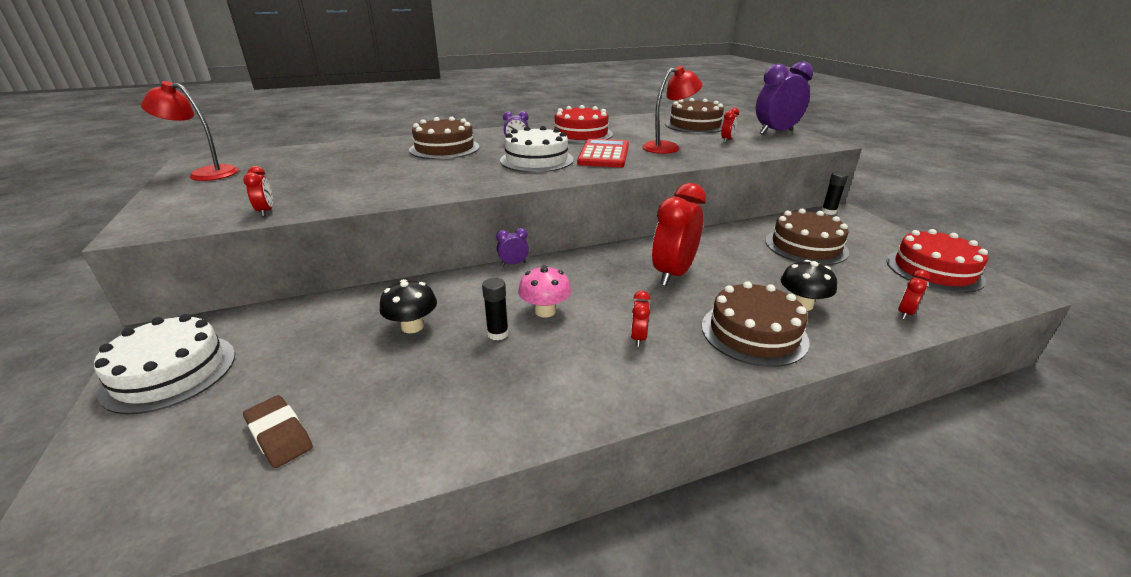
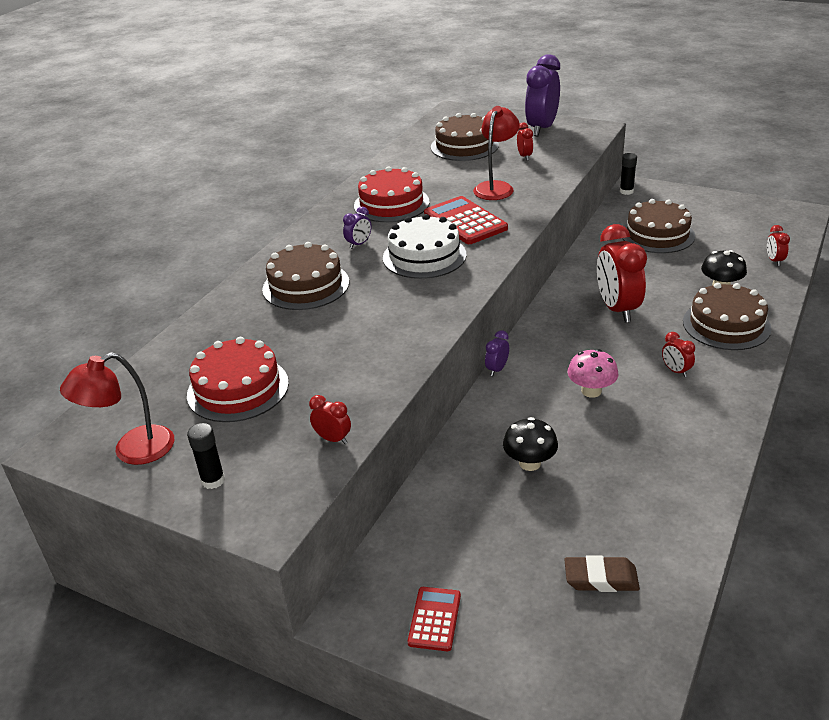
camera: 40 degrees left, 5 degrees up
white cake [94,314,235,414] -> red calculator [408,587,461,651]
black glue stick [482,278,509,340] -> black glue stick moved to [187,423,225,489]
red cake [886,229,988,293] -> red cake moved to [187,337,289,422]

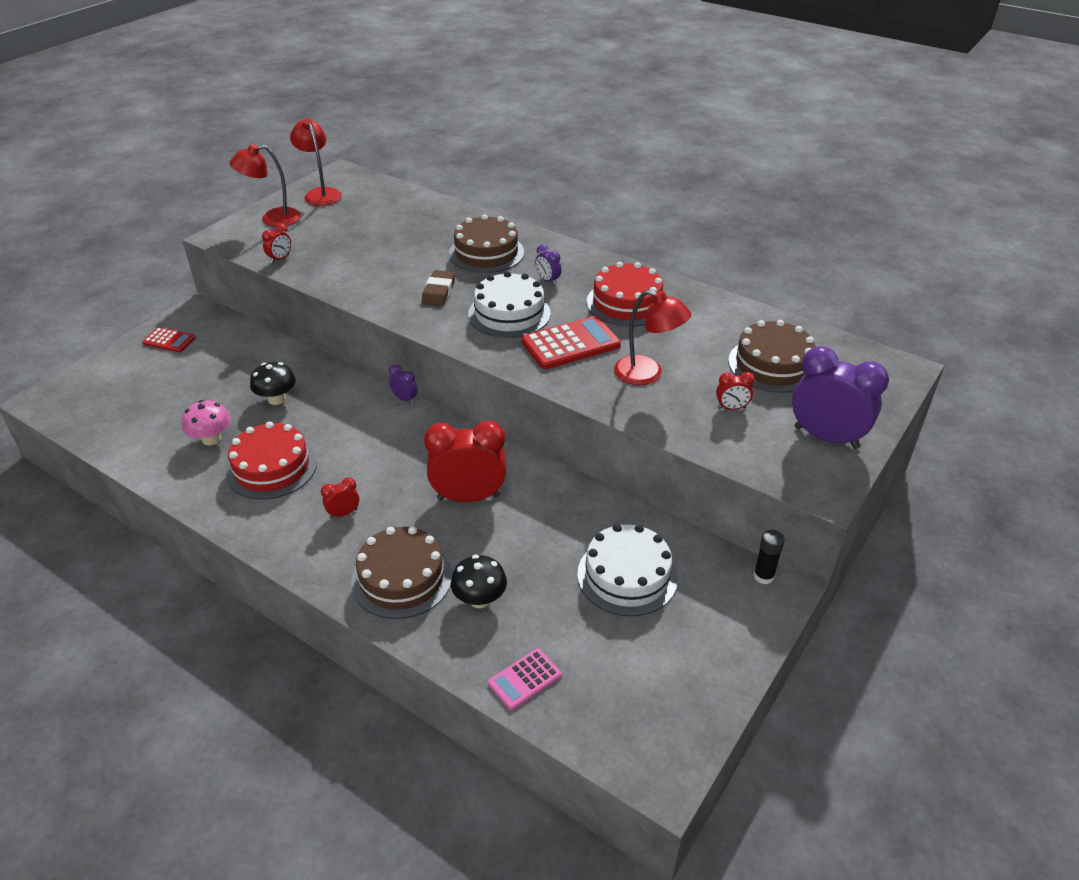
camera: 95 degrees right, 5 degrees up
red cake [187,337,289,422] -> red cake moved to [226,421,317,500]
black glue stick [187,423,225,489] -> red lamp [229,144,301,227]
brown eraser [564,555,640,592] -> brown eraser moved to [421,270,455,306]
pink mushroom [568,349,618,398] -> pink mushroom moved to [182,400,231,446]
brown cake [622,199,695,253] -> white cake [577,524,678,616]
red clock [767,225,790,266] -> pink calculator [488,649,562,710]

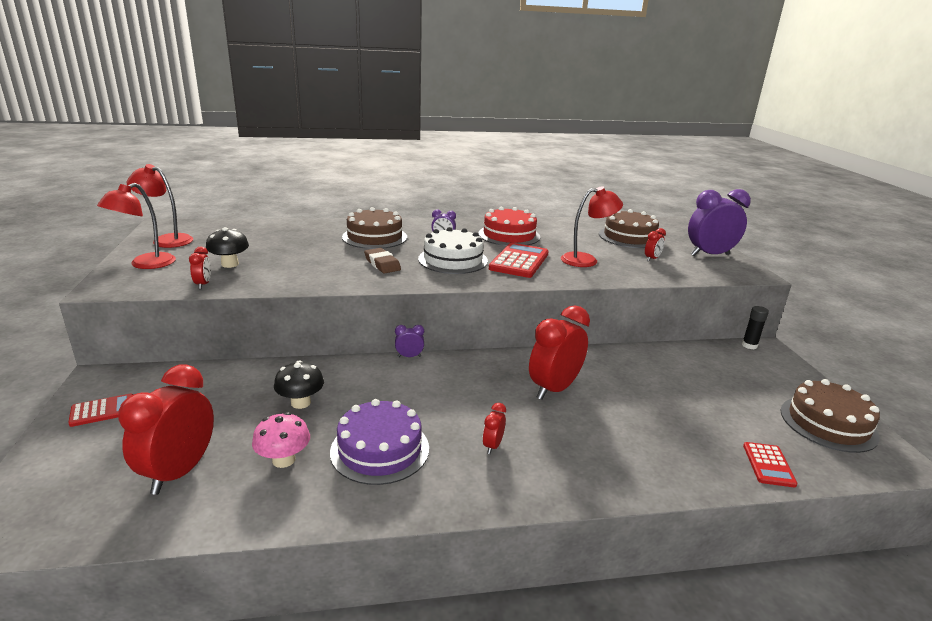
camera: 45 degrees left, 15 degrees down
red cake [226,421,317,500] -> purple cake [330,399,429,485]
brown cake [351,526,452,619] -> brown cake moved to [781,379,880,453]
black mushroom [451,555,507,608] -> black mushroom moved to [206,227,249,268]
pink calculator [488,649,562,710] -> red calculator [743,442,798,487]
white cake [577,524,678,616] -> none
none -> red clock [118,365,214,495]

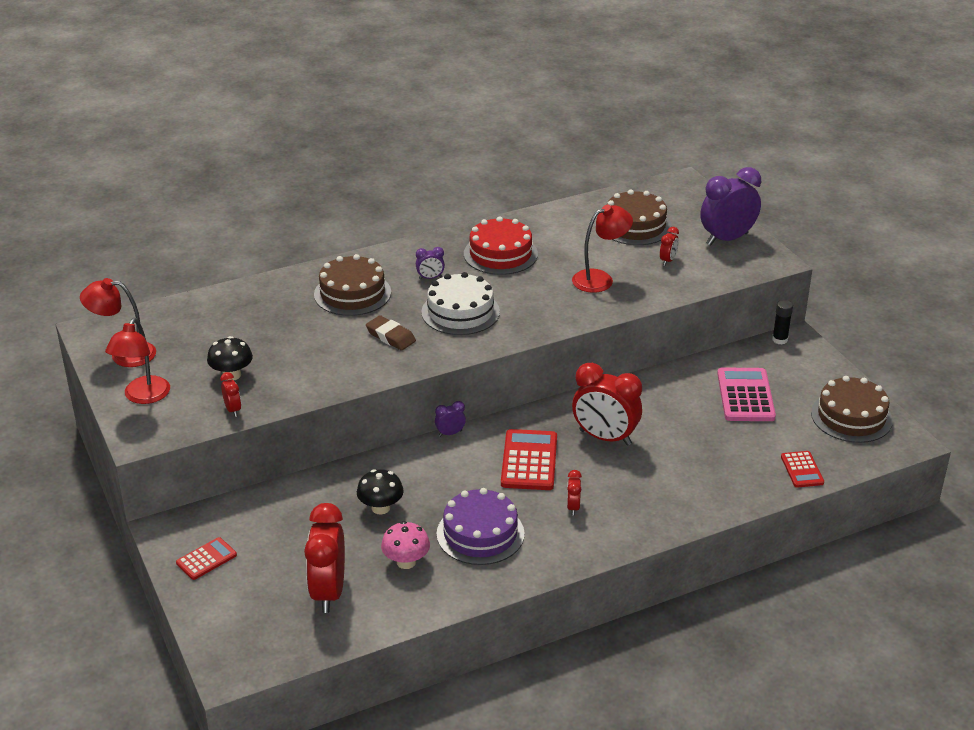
camera: 15 degrees left, 10 degrees up
red calculator [489,243,549,278] -> red calculator moved to [501,429,557,490]
red clock [529,305,590,400] -> red clock turned 90 degrees counterclockwise [572,363,642,446]
none -> pink calculator [717,367,776,421]

